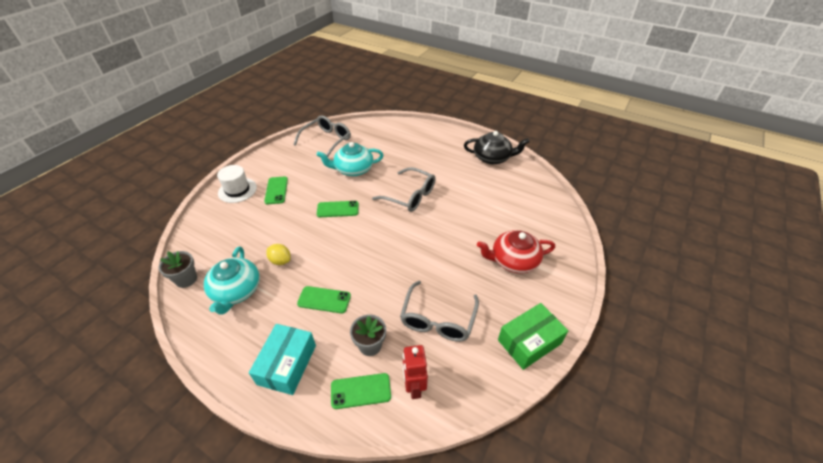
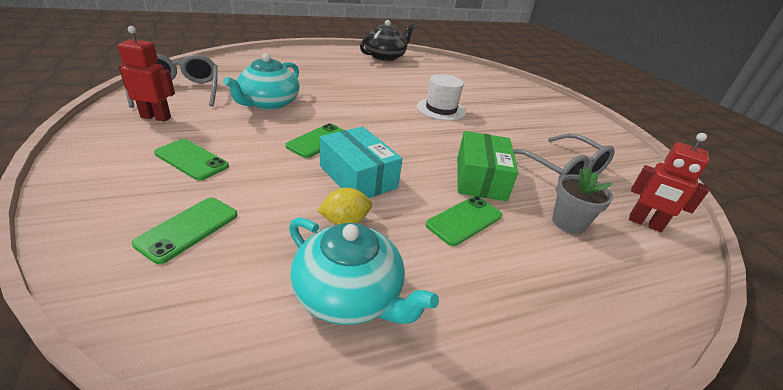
camera: 55 degrees left, 10 degrees down
grey flower pot [159,251,197,288] -> none
white hat [217,165,257,203] -> white hat moved to [417,74,466,121]
turquoise box [249,324,316,395] -> turquoise box moved to [320,127,403,198]
green phone [331,373,391,409] -> green phone moved to [132,197,238,264]
grey glasses [372,167,436,212] -> none
red teapot [477,230,555,273] -> none
green box [498,303,568,370] -> green box moved to [457,131,518,201]
none -> red robot [118,26,175,121]

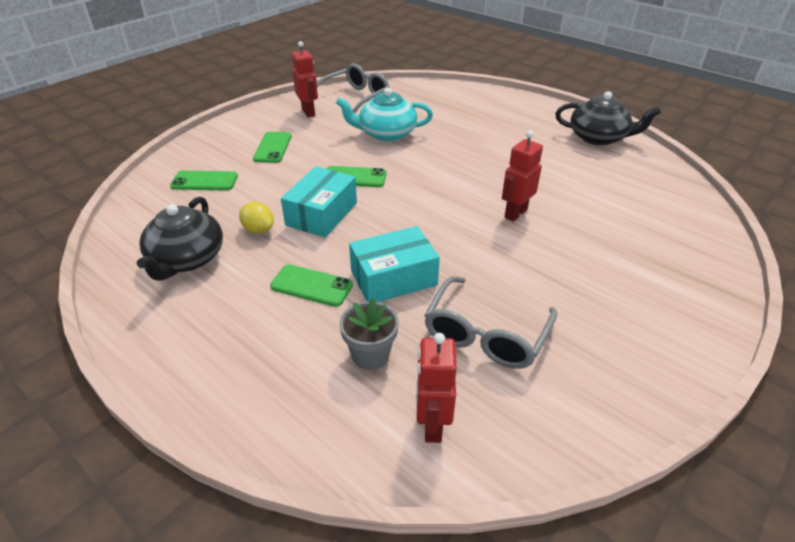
camera: 65 degrees right, 5 degrees up
turquoise teapot [289,217,439,325] -> black teapot [137,197,223,281]
white hat [417,74,466,121] -> red robot [502,131,543,222]
green box [457,131,518,201] -> turquoise box [349,226,440,302]

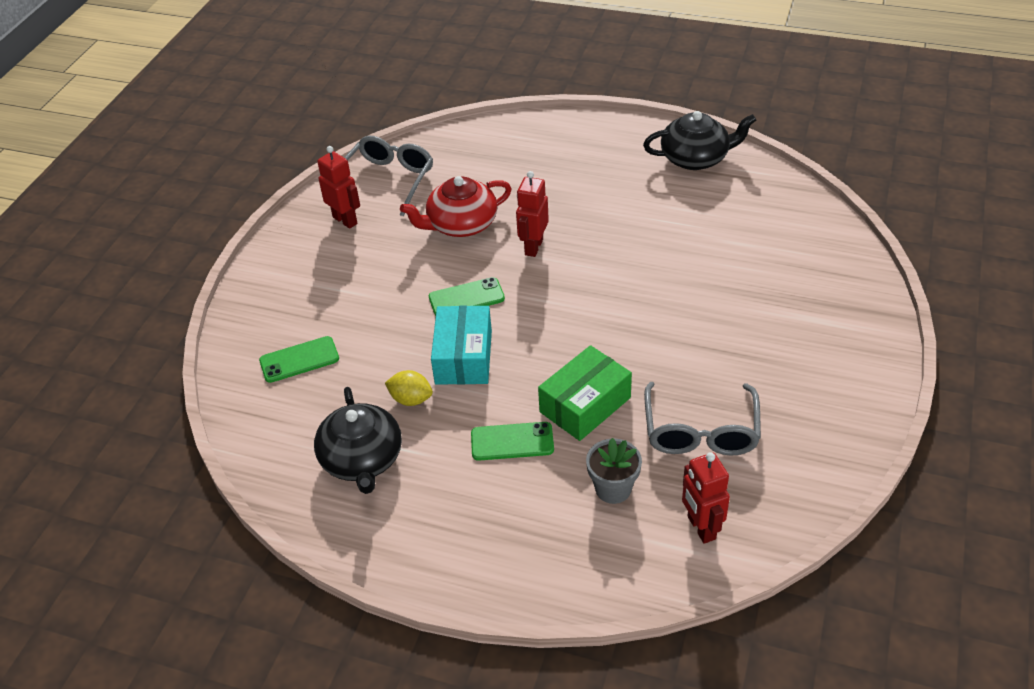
camera: 20 degrees left, 5 degrees up
green phone [253,132,292,163] -> none
turquoise teapot [336,88,433,142] -> red teapot [400,176,512,237]
turquoise box [349,226,440,302] -> green box [538,345,632,441]
red robot [502,131,543,222] -> red robot moved to [516,171,549,257]

